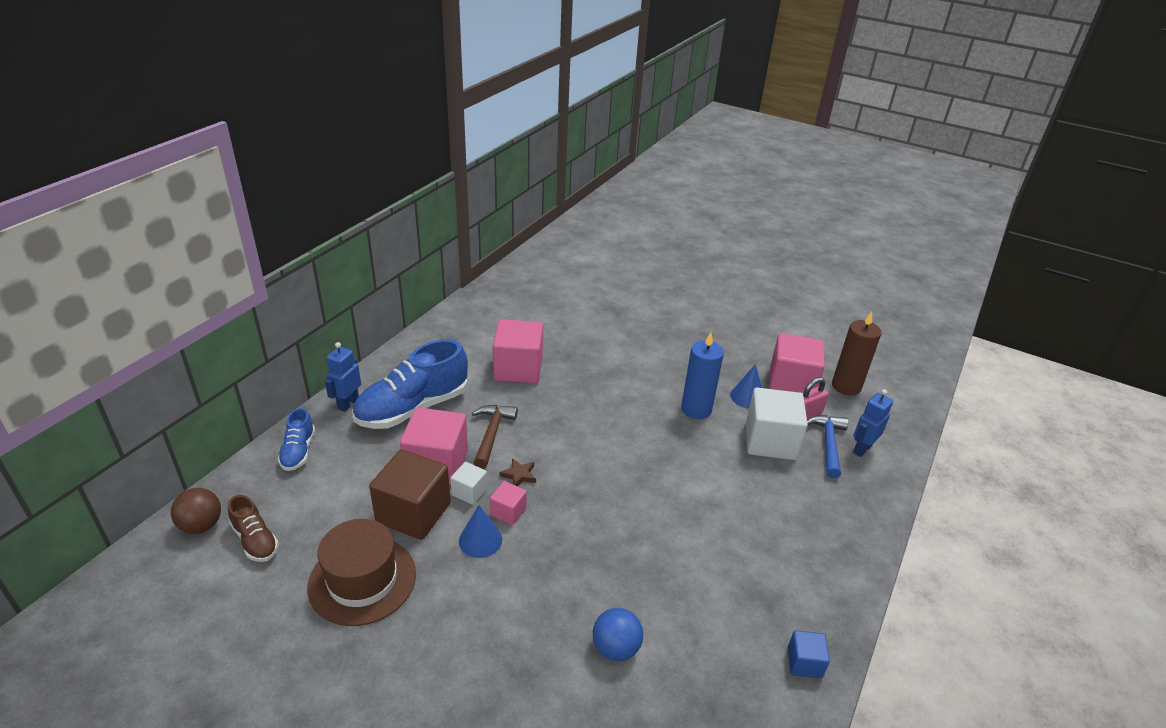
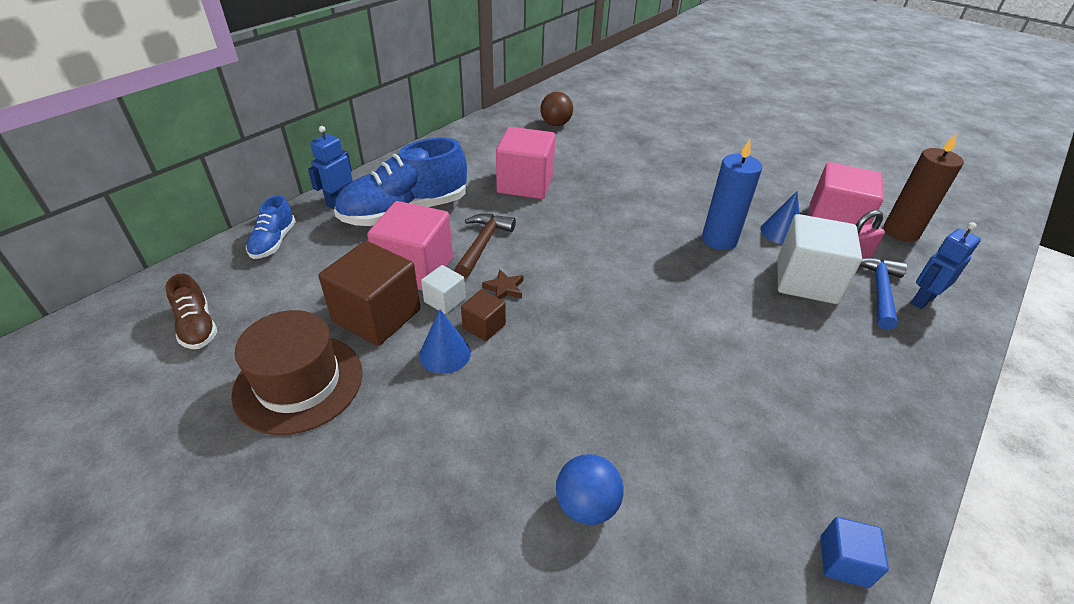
camera: 10 degrees right, 5 degrees up
brown ball [171,488,221,534] -> brown ball moved to [540,92,573,126]
pink cube [490,481,527,525] -> brown cube [461,290,506,341]

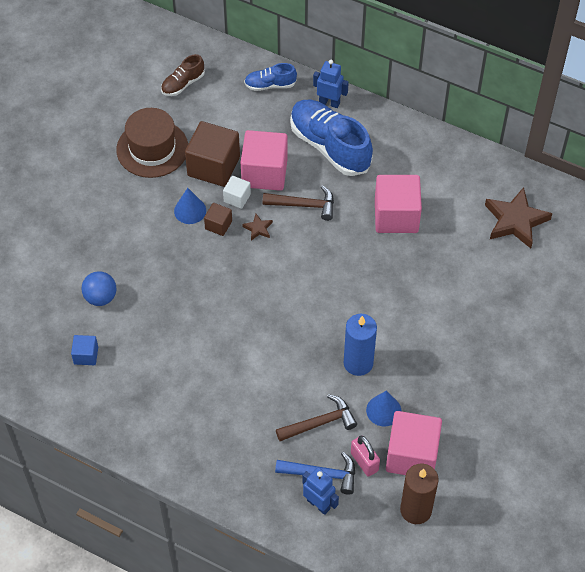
camera: 80 degrees right, 15 degrees up
brown ball [540,92,573,126] -> brown star [485,187,553,248]
white cube [778,214,862,304] -> brown hammer [276,394,357,441]
blue cube [820,517,889,588] -> blue cube moved to [71,335,98,365]

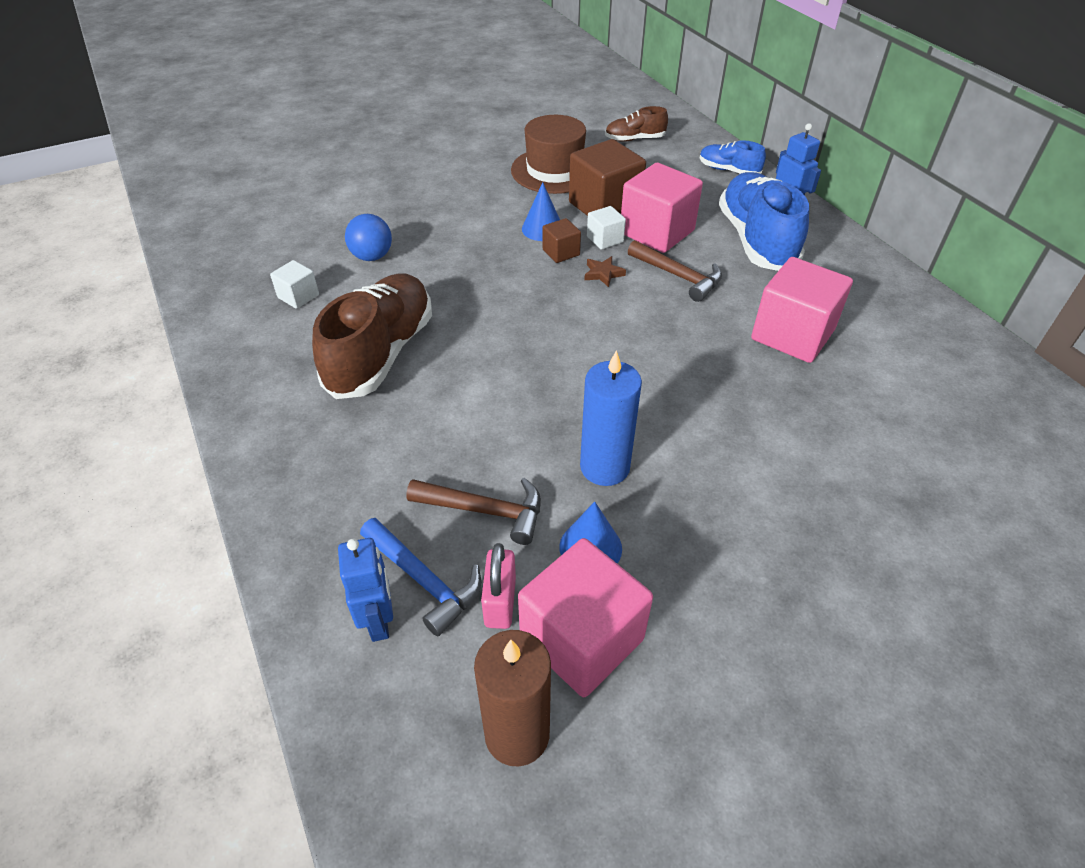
camera: 35 degrees right, 10 degrees down
blue cube [71,335,98,365] -> white cube [270,260,319,309]
brown star [485,187,553,248] -> none
none -> brown shoe [312,273,432,399]

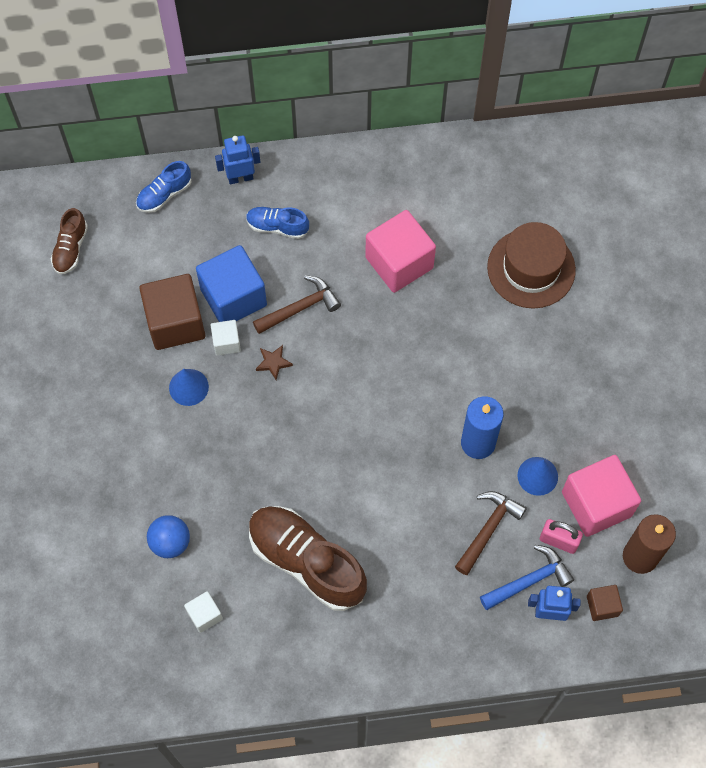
camera: 70 degrees left, 20 degrees up
brown hat [511,115,586,194] -> brown hat moved to [487,222,576,309]
brown cube [543,218,581,263] -> brown cube moved to [587,585,623,621]
pink cube [621,163,703,253] -> blue cube [196,245,267,322]
blue shoe [719,172,809,271] -> blue shoe [246,207,309,239], size x0.50

